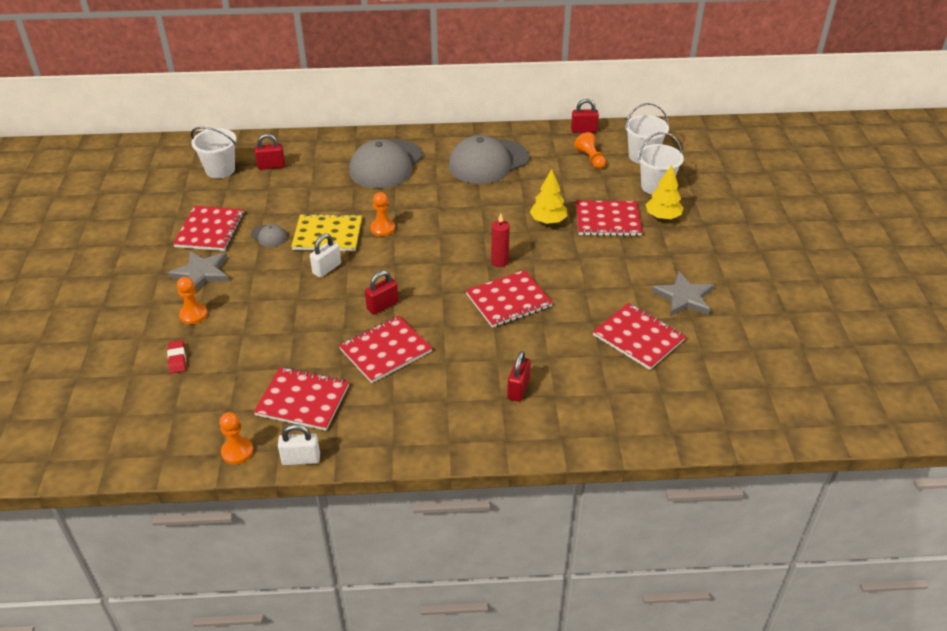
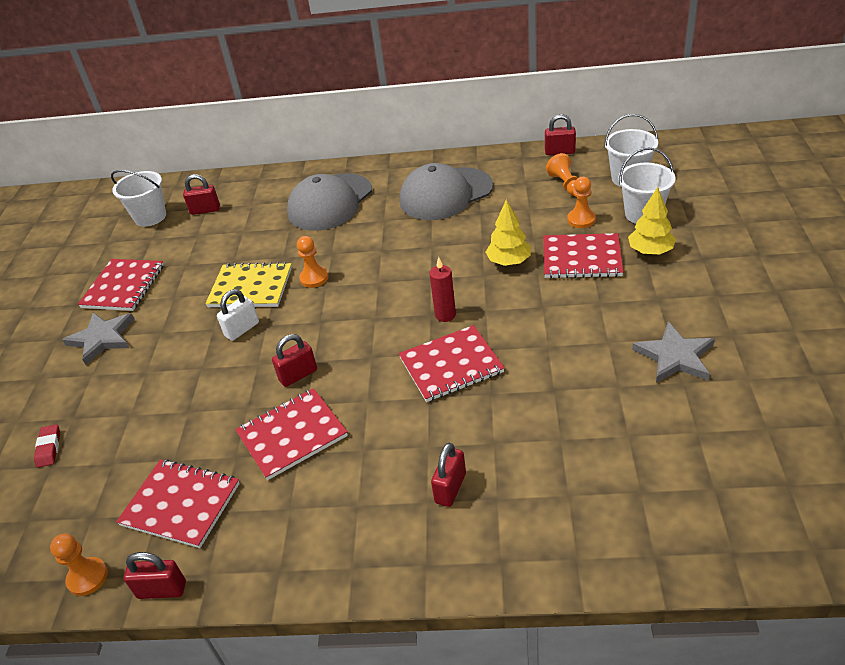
camera: 10 degrees right, 0 degrees up
orange pawn [177,277,208,324] -> orange pawn moved to [567,177,596,228]
grey cap [251,224,287,247] -> none
white padlock [278,424,320,465] -> red padlock [123,552,186,599]
red notebook [593,303,686,370] -> none

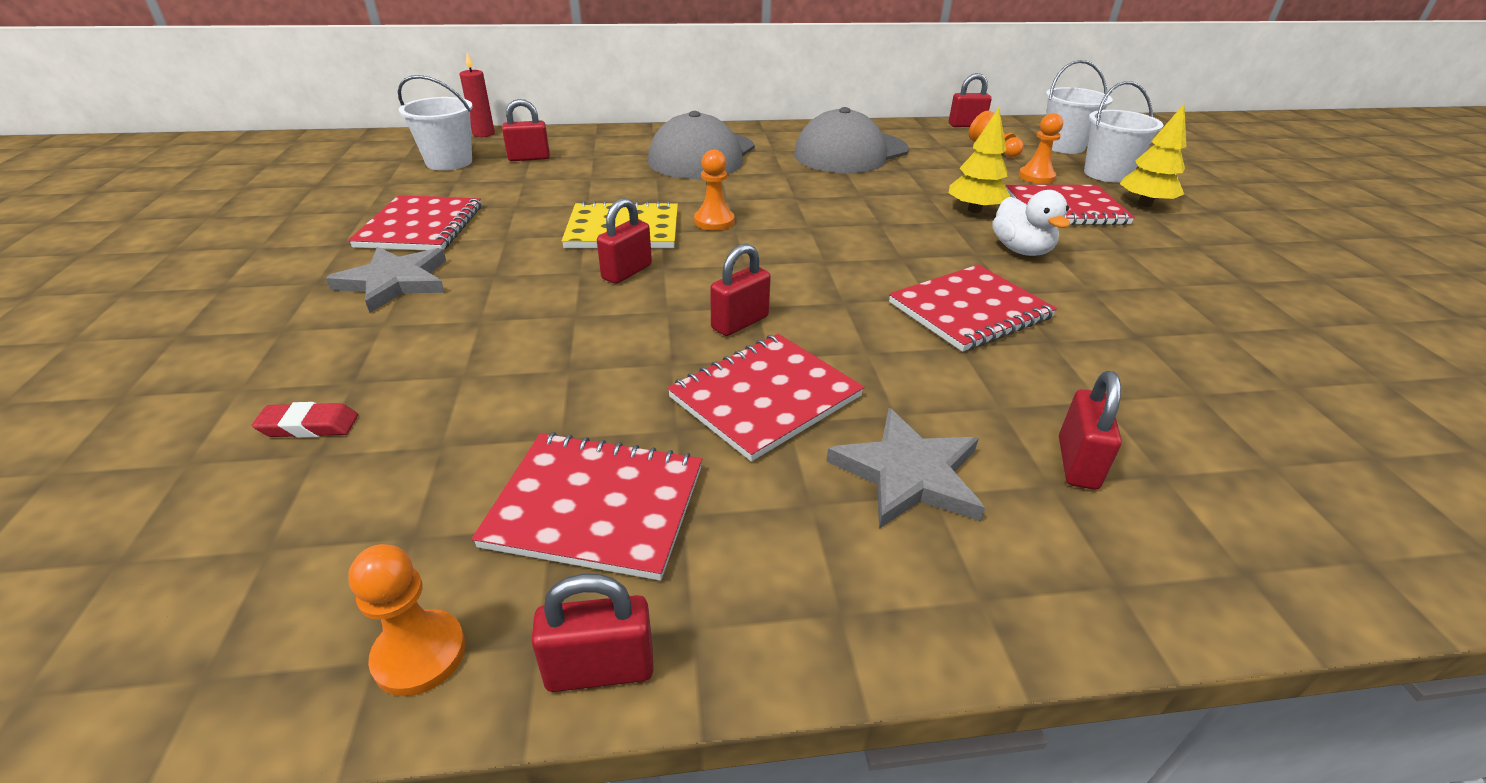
camera: 15 degrees left, 5 degrees down
red eraser [34,424,60,468] -> red eraser turned 75 degrees counterclockwise [252,402,358,438]
white padlock [217,289,259,341] -> red padlock [597,198,652,284]
red candle [429,257,456,322] -> red candle moved to [460,53,495,137]
grey star [632,322,715,383] -> grey star moved to [826,408,985,529]
none -> white duck [992,190,1070,256]

